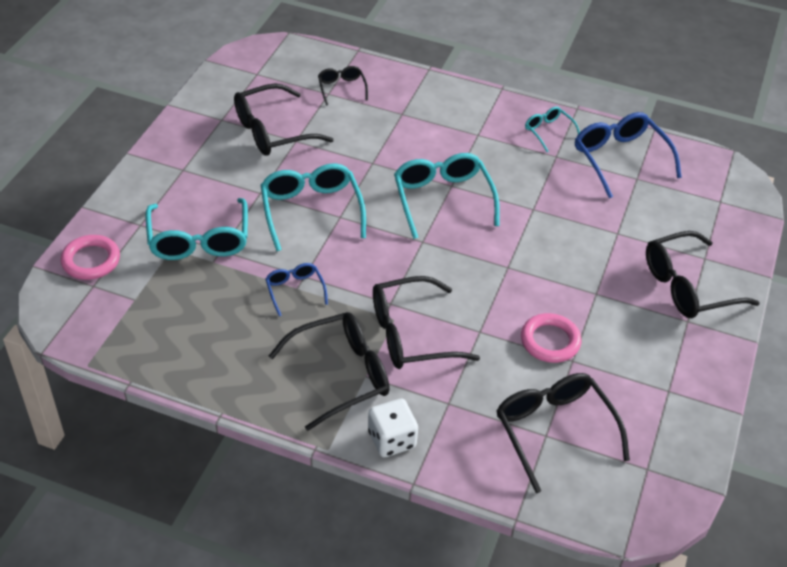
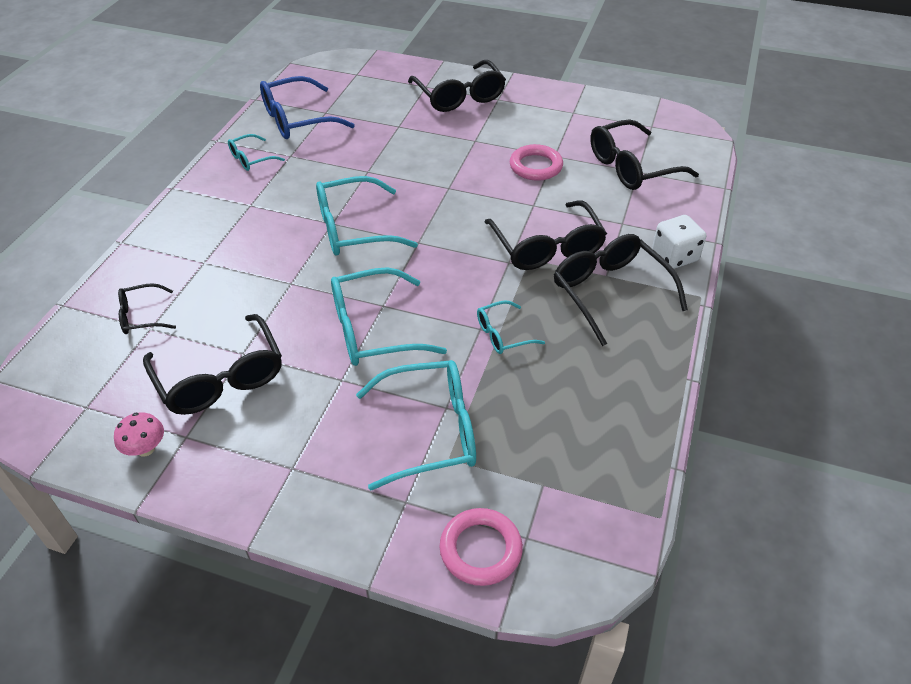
camera: 90 degrees left, 0 degrees up
blue glasses [265,263,328,316] -> turquoise glasses [477,300,545,354]
none -> pink mushroom [114,413,164,457]

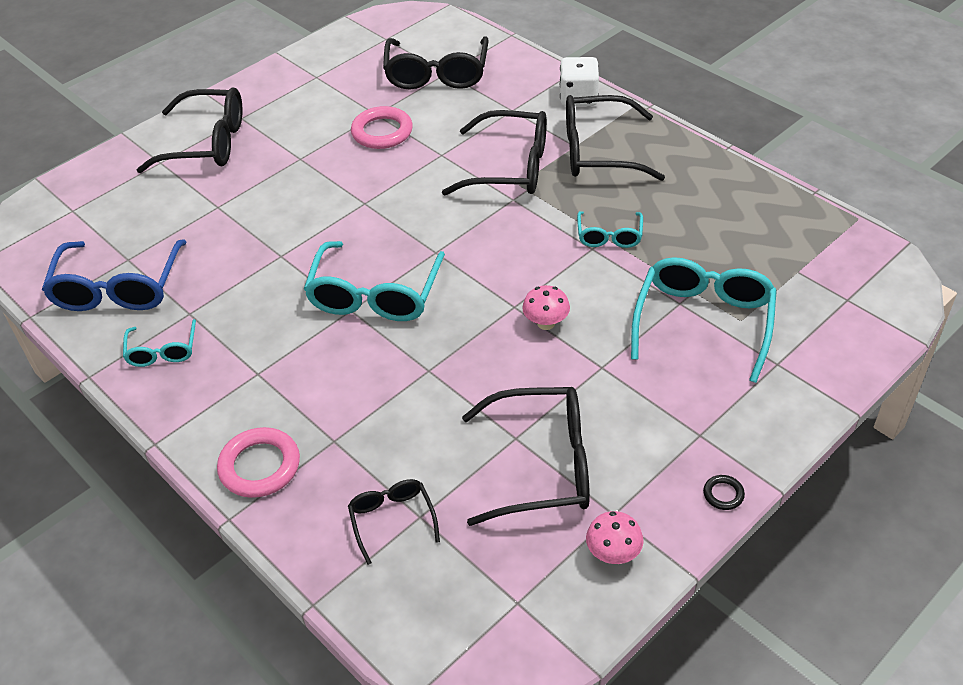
camera: 60 degrees left, 0 degrees up
black glasses [118,283,176,334] -> black glasses turned 150 degrees clockwise [348,479,440,565]
turquoise glasses [331,267,447,366] -> pink mushroom [522,285,570,330]
pink ring [439,508,523,586] -> pink ring moved to [217,427,300,498]
none -> black ring [703,475,745,510]

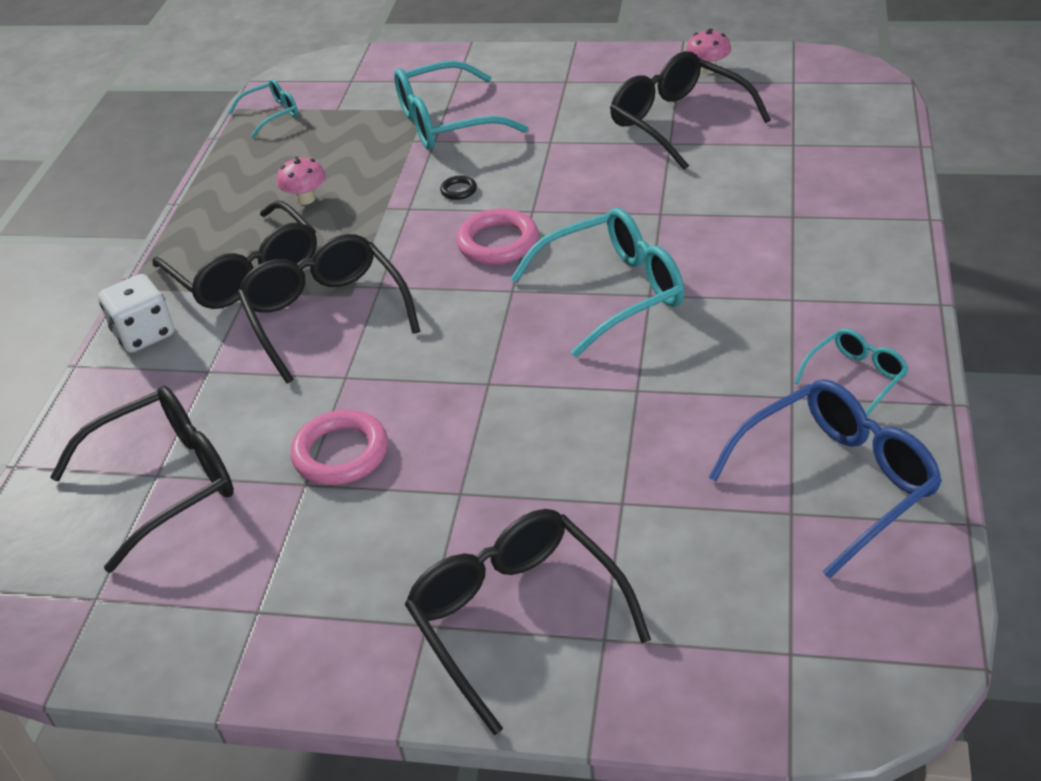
camera: 125 degrees left, 5 degrees down
pink ring [217,427,300,498] -> pink ring moved to [456,209,539,264]
black glasses [348,479,440,565] -> none
pink mushroom [522,285,570,330] -> pink mushroom moved to [277,157,326,205]
turquoise glasses [577,211,643,248] -> turquoise glasses moved to [228,79,298,138]
black ring [703,475,745,510] -> black ring moved to [440,176,477,200]

